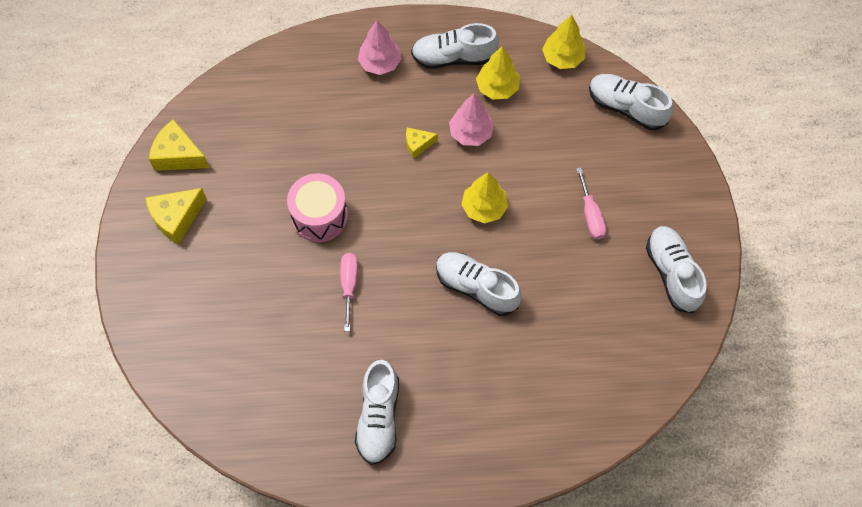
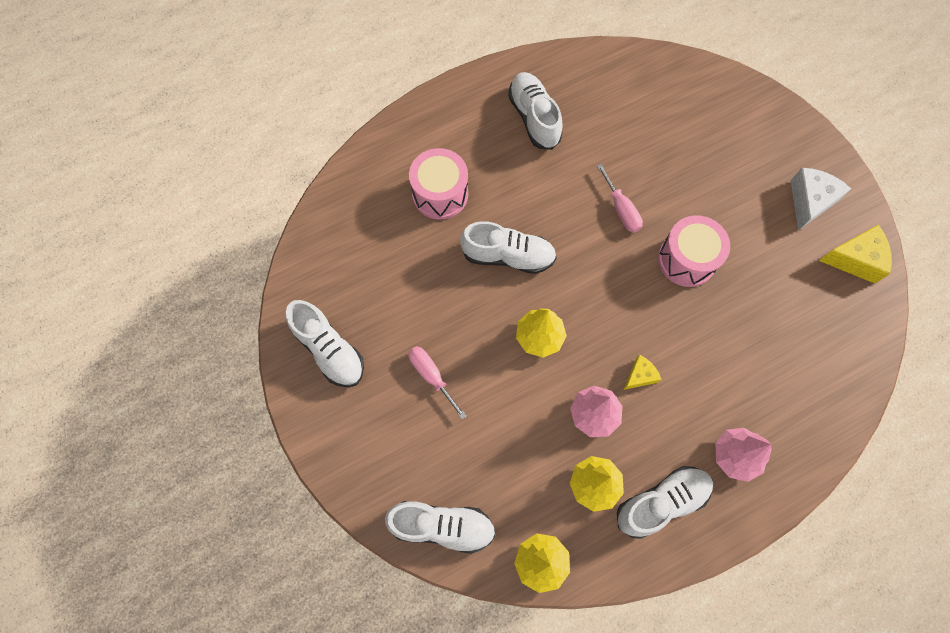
camera: 155 degrees right, 5 degrees up
yellow cheese [145,188,207,245] -> white cheese [791,168,851,231]
none -> pink drum [409,148,468,219]

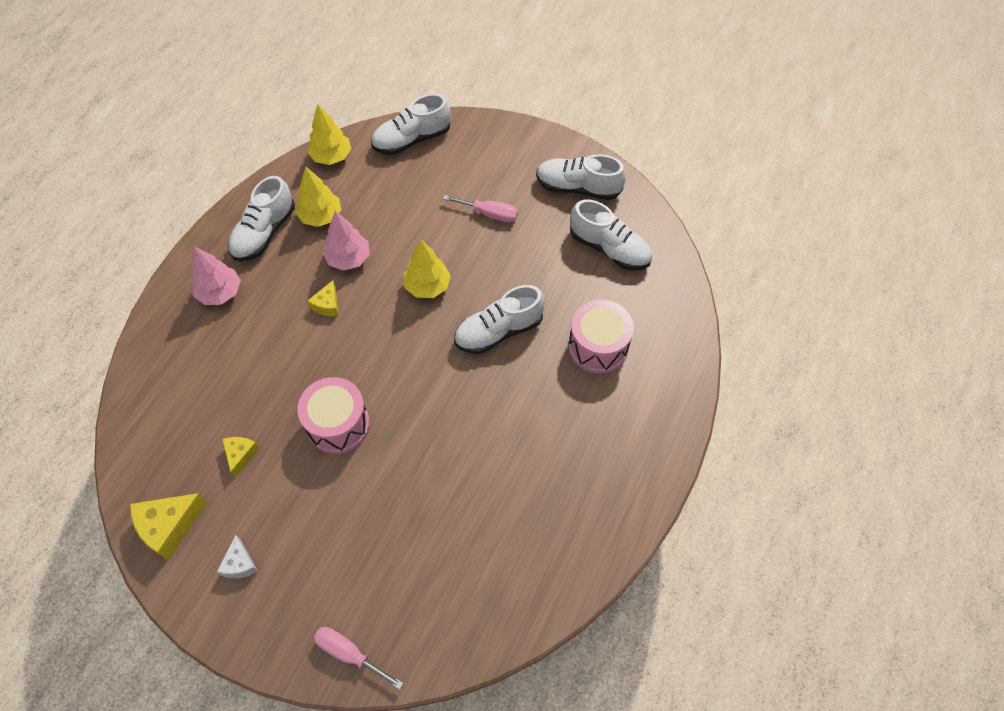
camera: 145 degrees right, 10 degrees down
white shoe [508,72,563,150] -> white shoe moved to [570,200,652,270]
pink screwdriver [597,164,643,233] -> pink screwdriver moved to [314,627,404,690]
white cheese [791,168,851,231] -> white cheese [217,535,258,578], size x0.58
none -> yellow cheese [222,437,259,478]

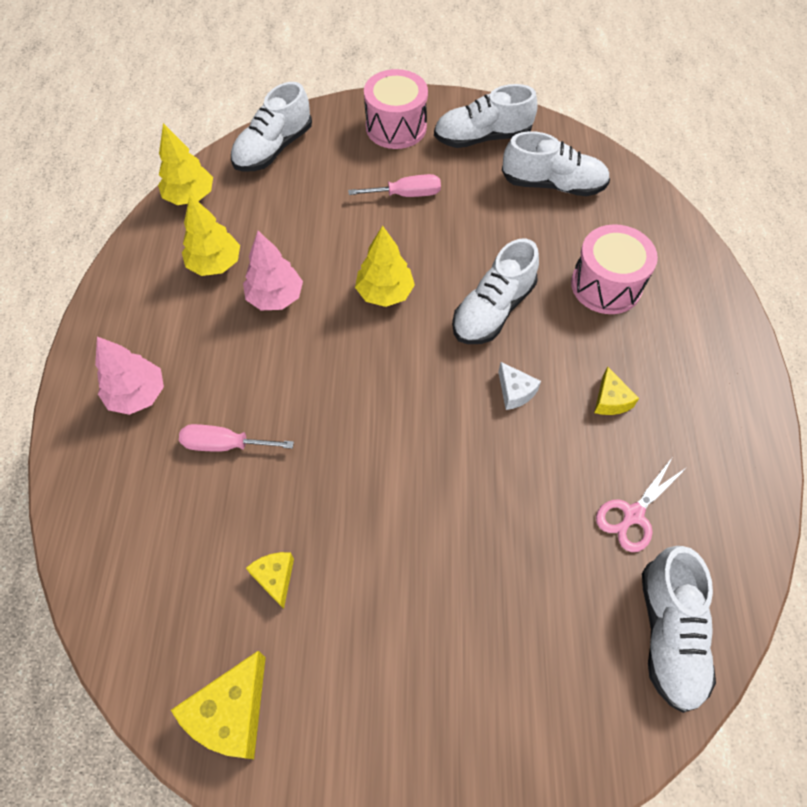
camera: 25 degrees left, 0 degrees up
white cheese [217,535,258,578] -> white cheese moved to [498,362,541,410]
white shoe [228,176,295,261] -> white shoe moved to [642,546,716,713]
pink drum [297,377,370,454] -> pink drum moved to [364,69,428,149]
yellow cheese [308,281,339,316] -> yellow cheese moved to [594,367,639,415]
pink screwdriver [314,627,404,690] -> pink screwdriver moved to [179,424,294,452]
none -> pink scissors [596,458,686,552]

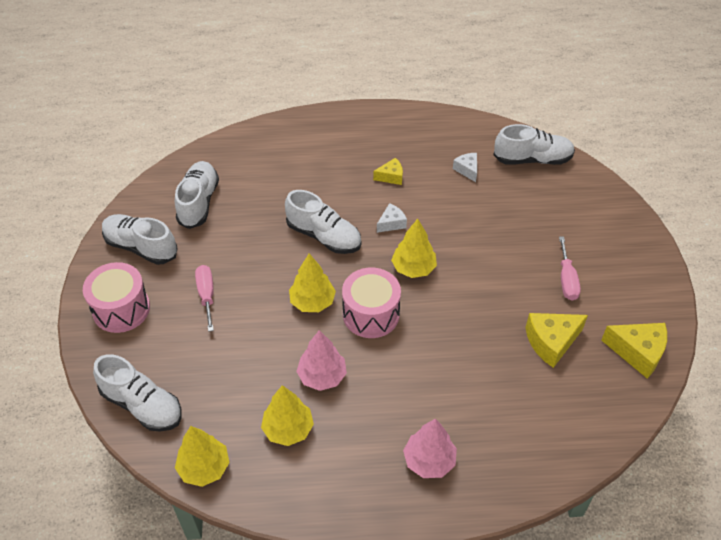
camera: 95 degrees left, 10 degrees down
pink screwdriver [179,424,294,452] -> pink screwdriver moved to [559,237,581,301]
yellow cheese [246,552,294,609] -> yellow cheese [525,313,588,368], size x1.72
white shoe [434,84,538,148] -> white shoe turned 135 degrees clockwise [102,214,178,265]
pink drum [571,224,658,314] -> pink drum moved to [342,268,401,338]
pink scissors [596,458,686,552] -> white cheese [453,153,477,182]
none -> yellow tree [391,219,437,278]

